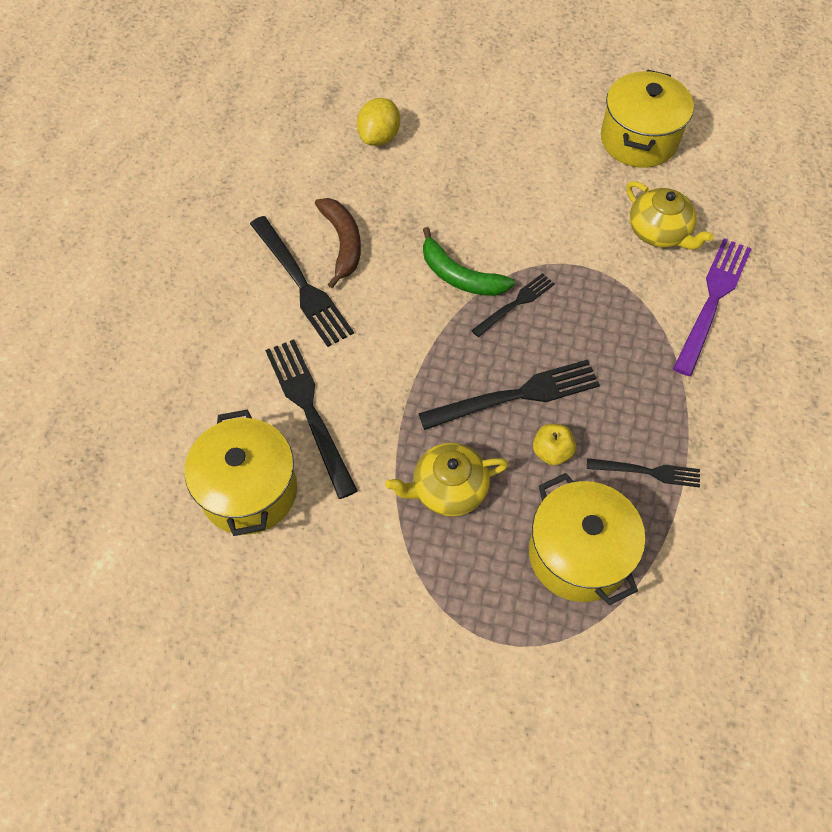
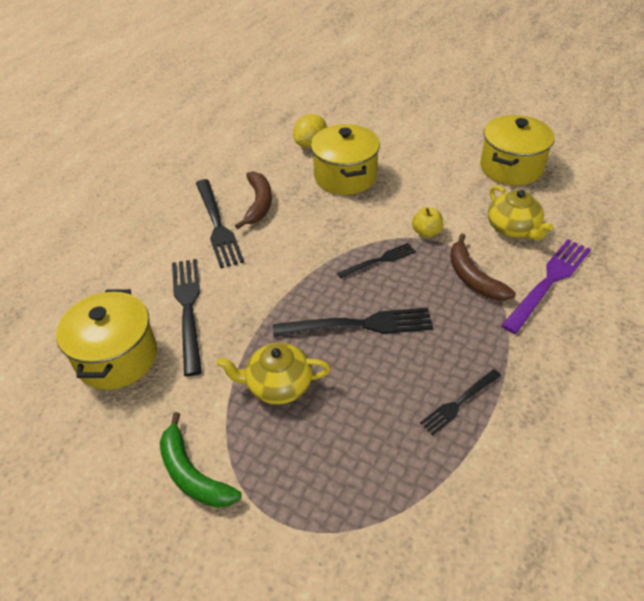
camera: 15 degrees right, 15 degrees down
green banana [423,227,515,296] -> green banana moved to [160,412,242,508]
yellow pot [529,473,645,605] -> yellow pot moved to [311,124,380,195]
yellow apple [533,424,576,465] -> yellow apple moved to [412,207,443,238]
black fork [587,458,700,487] -> black fork turned 120 degrees clockwise [420,369,501,435]
none -> brown banana [450,234,516,301]

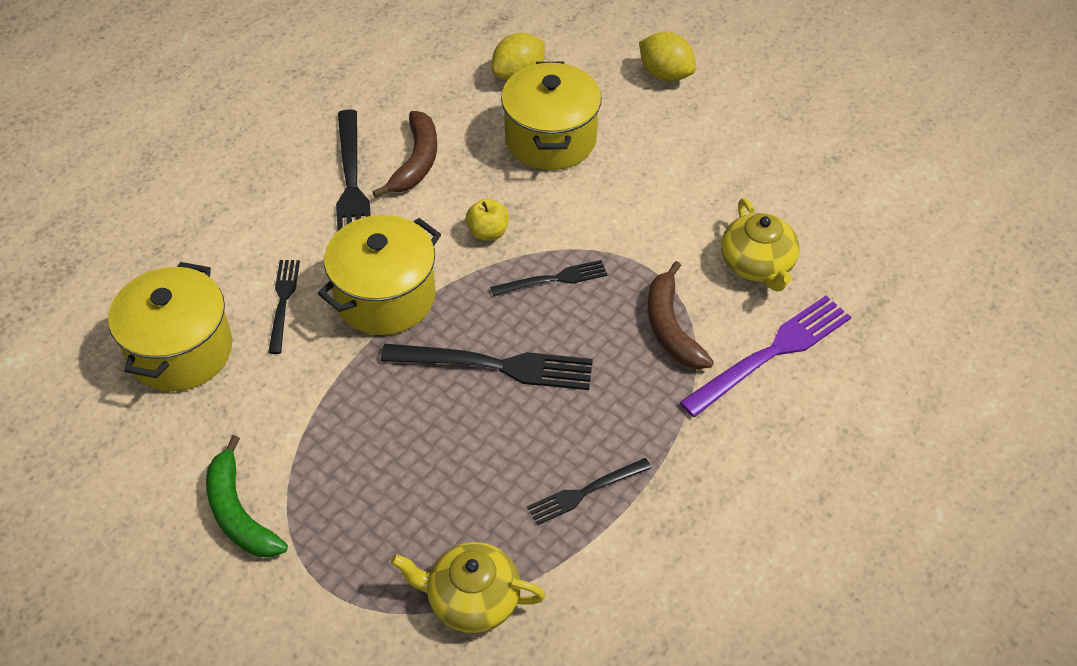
camera: 10 degrees right, 5 degrees up
black fork [172,259,202,376] -> black fork [268,260,300,354], size x0.59
yellow teapot [216,343,331,404] -> yellow teapot moved to [391,542,546,633]
yellow apple [412,207,443,238] -> yellow apple moved to [466,198,509,241]
yellow pot [480,115,555,185] -> yellow pot moved to [318,215,441,335]
none -> yellow lemon [639,32,696,82]

